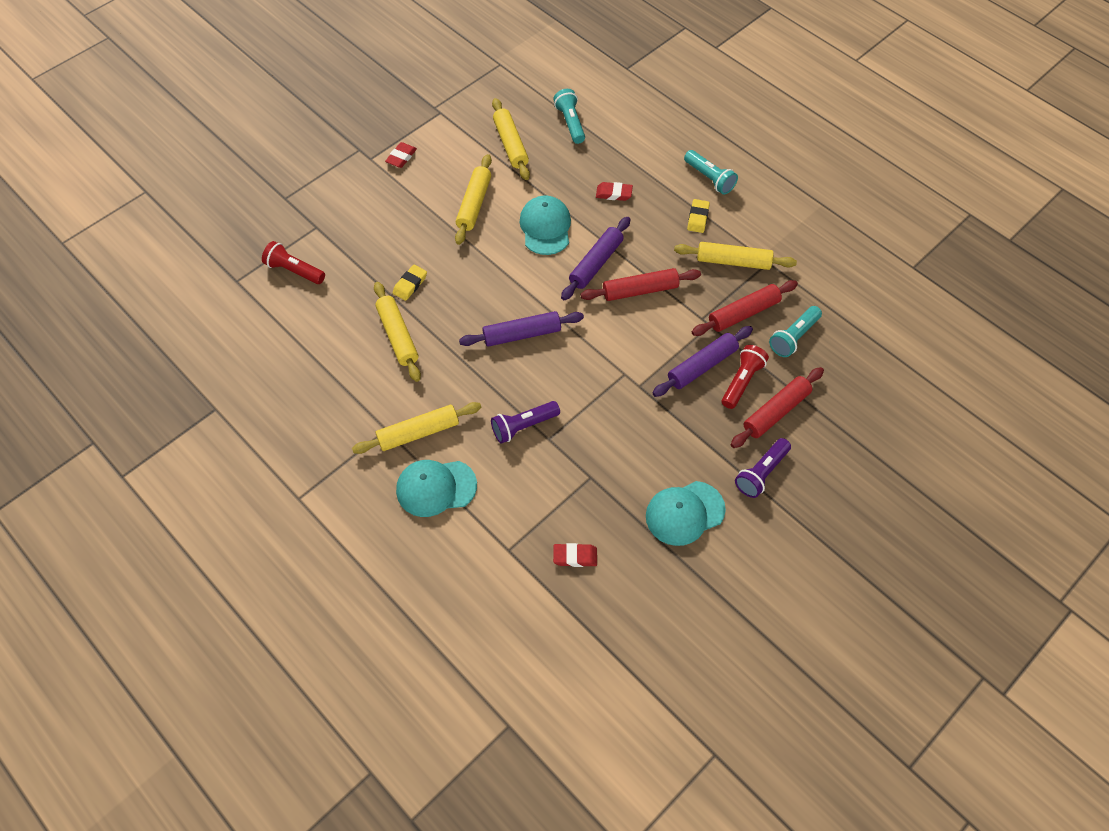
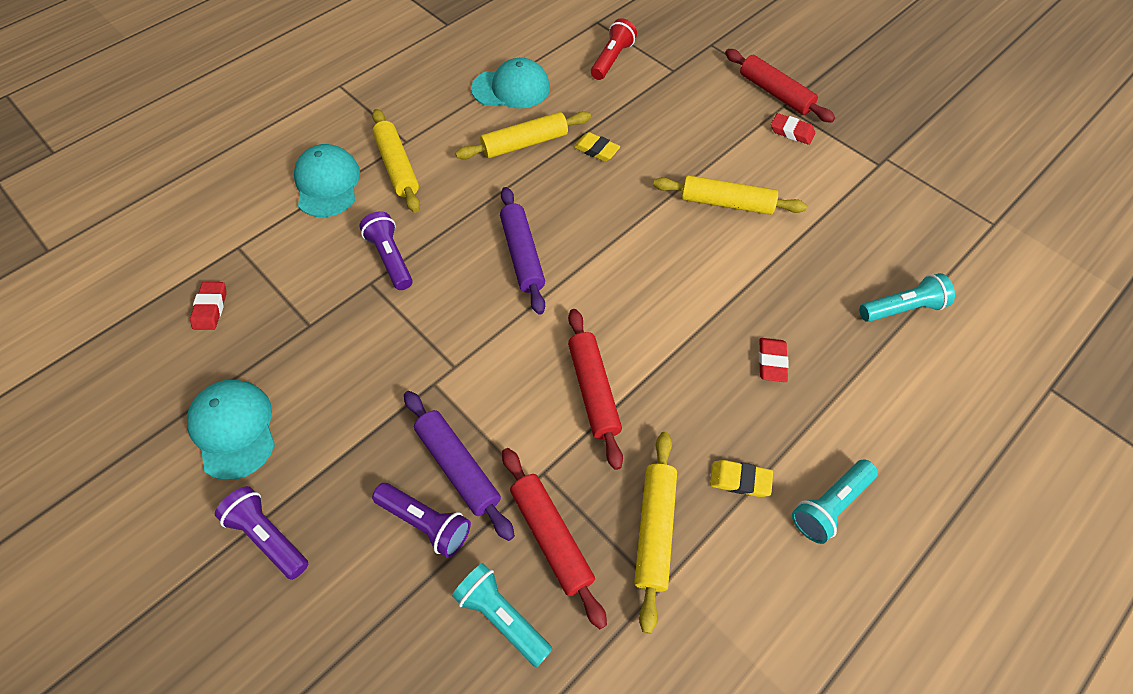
camera: 90 degrees right, 0 degrees up
yellow rolling pin [492,98,530,180] -> none
turquoise cap [519,195,571,255] -> turquoise cap moved to [471,58,550,108]
purple rolling pin [561,217,630,300] -> none
red flashlight [722,345,769,409] -> purple flashlight [372,483,471,558]
red rolling pin [731,367,824,448] -> red rolling pin moved to [725,49,835,123]

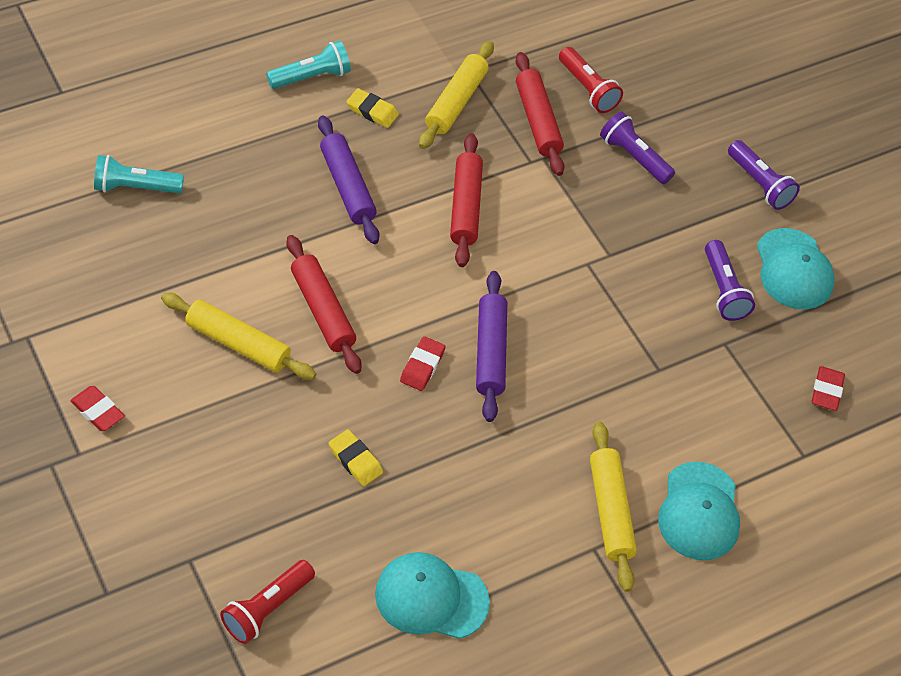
camera: 170 degrees left, 5 degrees down
purple flashlight [359,211,413,290] -> purple flashlight moved to [705,240,755,321]
purple rolling pin [404,391,515,541] -> purple rolling pin moved to [318,116,380,244]
turquoise flashlight [452,563,552,667] -> red flashlight [559,47,623,113]
yellow rolling pin [455,111,591,160] -> none
red rolling pin [725,49,835,123] -> red rolling pin moved to [287,235,362,374]
red eraser [759,338,789,382] -> red eraser moved to [400,336,445,391]

